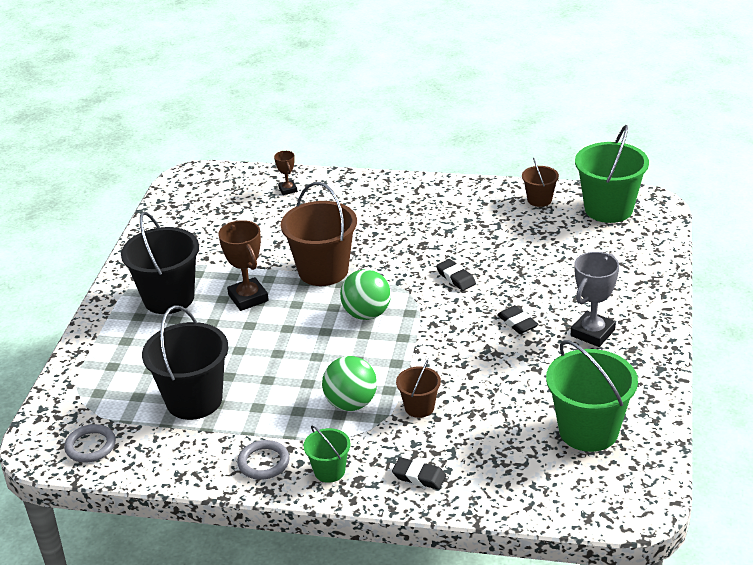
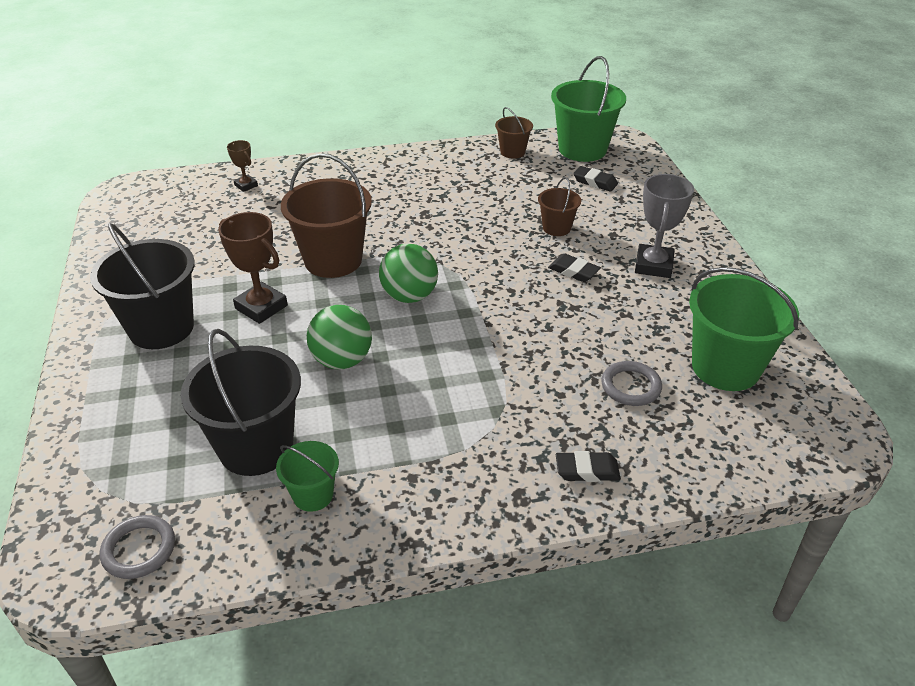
camera: 25 degrees left, 5 degrees up
grey ring [237,440,290,480] -> grey ring moved to [601,361,662,406]
green bucket [303,426,351,483] -> green bucket moved to [276,441,339,512]
green ball [322,356,377,411] -> green ball moved to [307,305,372,369]
brown bucket [396,360,441,418] -> brown bucket moved to [538,177,581,236]
black eraser [436,259,476,291] -> black eraser moved to [573,166,618,192]

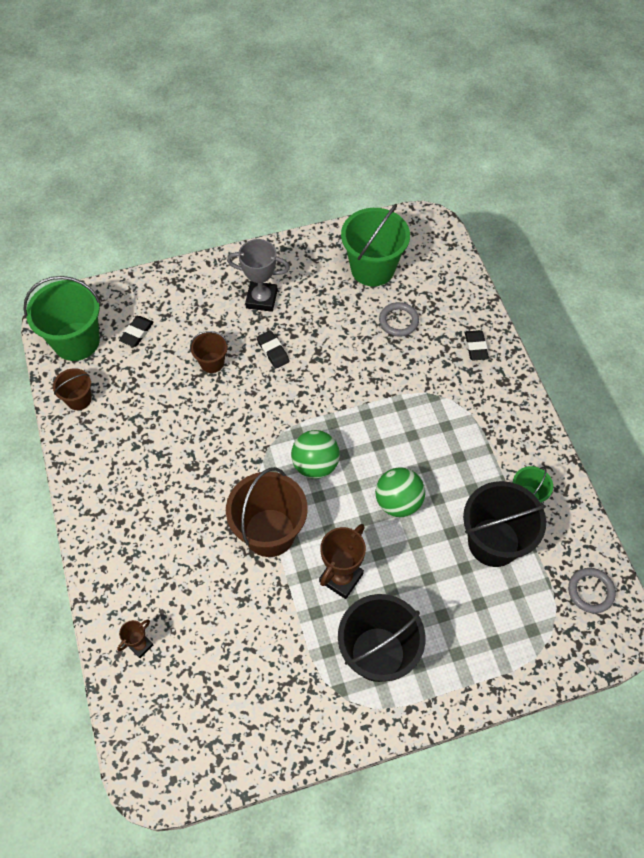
camera: 95 degrees left, 20 degrees up
black eraser [548,254,601,282] -> black eraser turned 60 degrees counterclockwise [257,330,290,369]

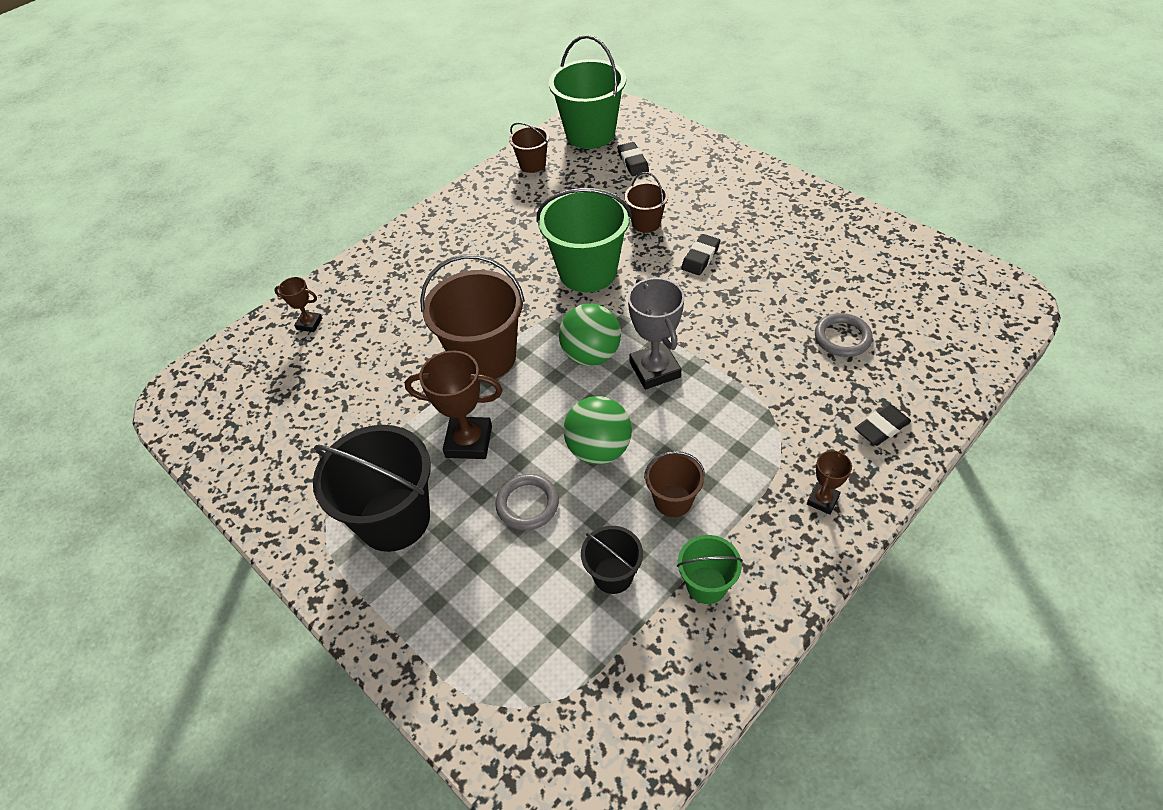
camera: 65 degrees right, 10 degrees down
black eraser [119,316,154,347] -> black eraser turned 75 degrees clockwise [617,142,649,176]
grey trophy [227,239,290,312] -> grey trophy moved to [628,277,685,389]
green bucket [341,204,410,286] -> green bucket moved to [537,188,632,292]
black bucket [463,481,546,567] -> black bucket [581,526,643,594], size x0.52
grey ring [568,568,616,613] -> grey ring moved to [495,474,559,530]
none -> brown bucket [644,451,705,517]
none -> brown trophy [807,450,852,515]

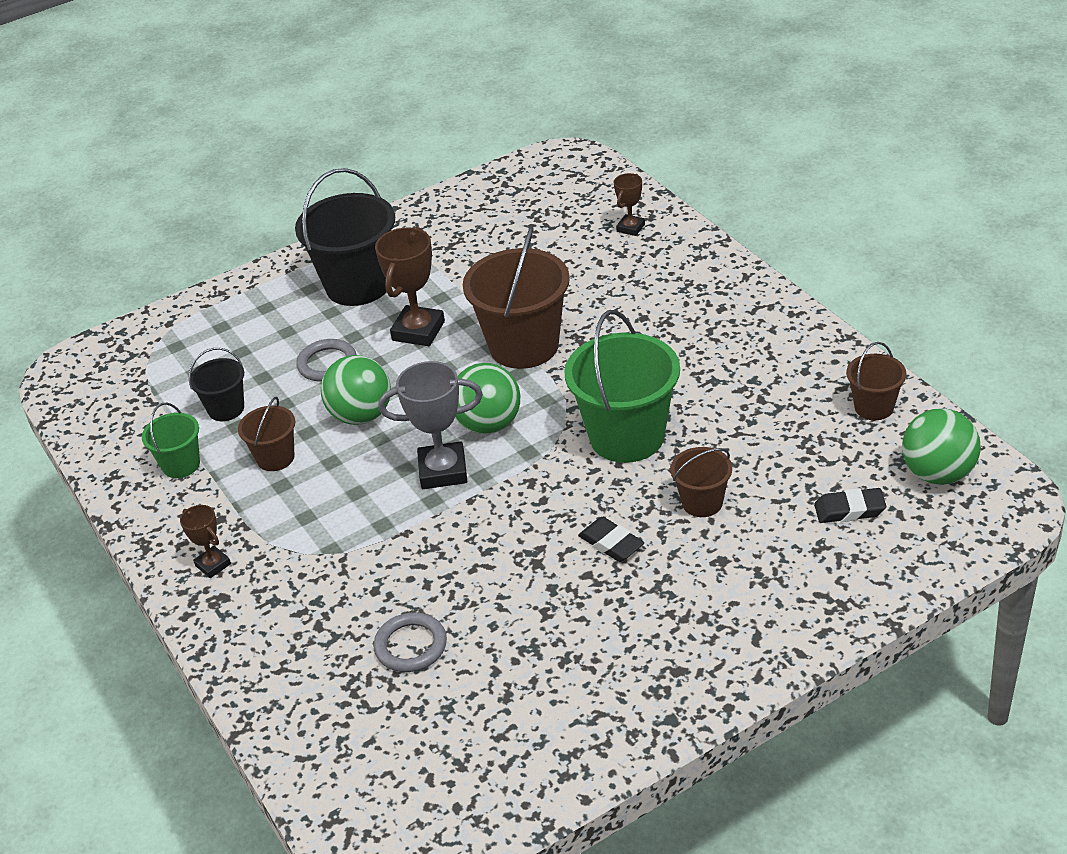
camera: 105 degrees right, 10 degrees down
green bucket [549,35,626,149] -> green ball [902,408,981,485]
black eraser [855,404,911,446] -> none

